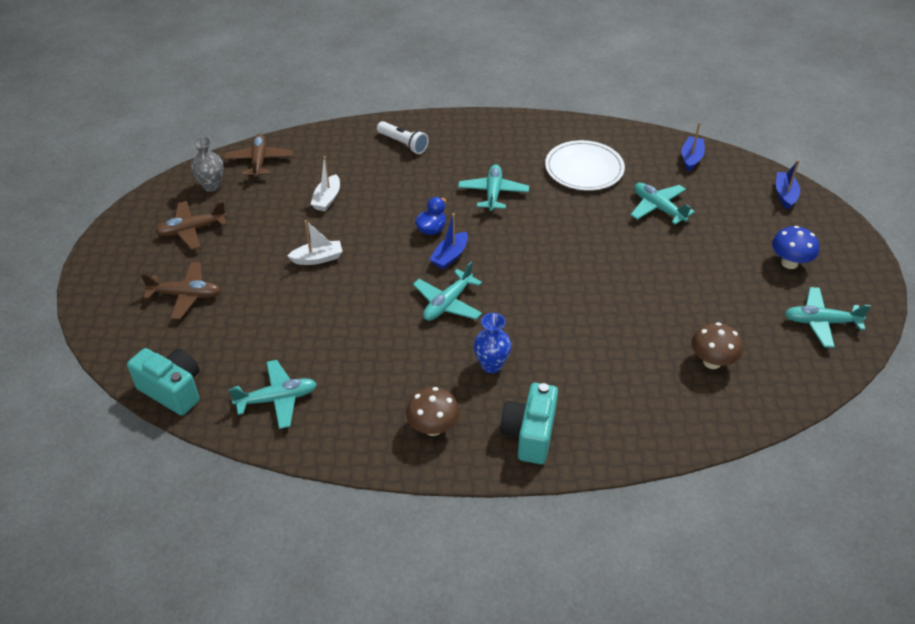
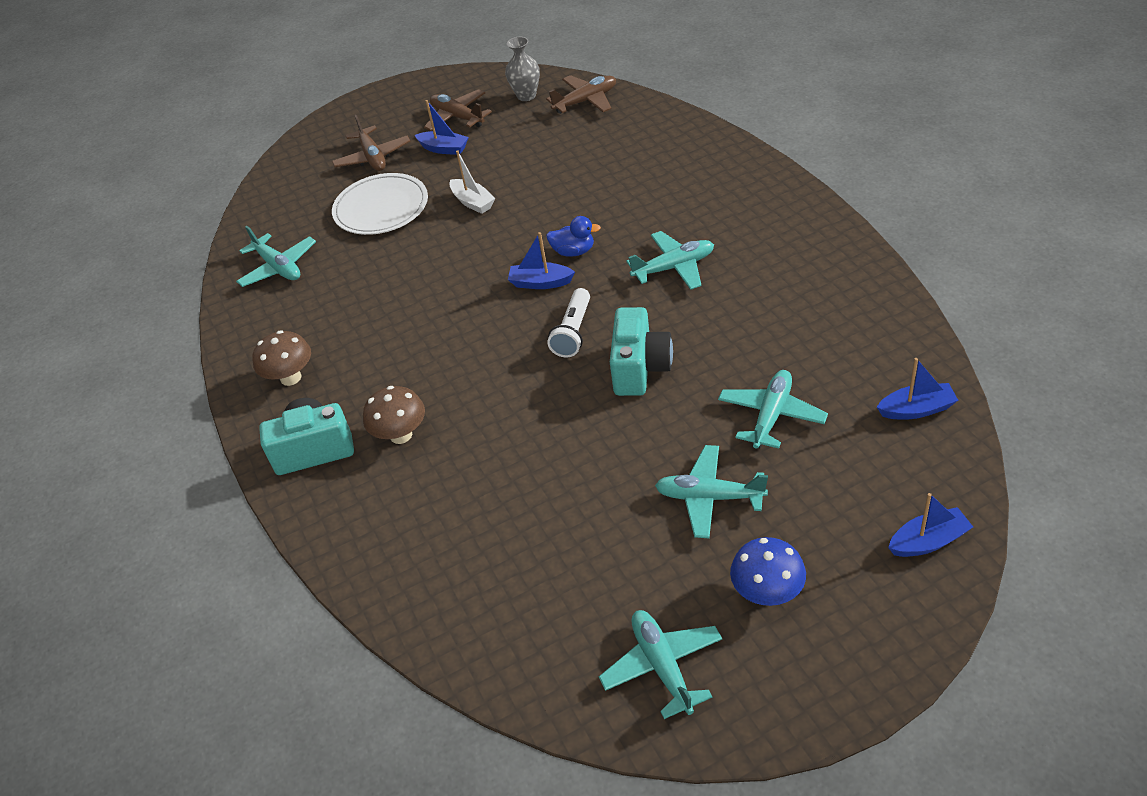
camera: 70 degrees right, 0 degrees up
turquoise camera [127,348,200,415] -> turquoise camera moved to [610,307,673,396]
white boat [311,156,340,211] -> none
white flashlight [377,121,429,154] -> white flashlight moved to [547,288,590,357]
turquoise plane [413,262,482,321] -> turquoise plane moved to [655,445,768,538]
blue vase [473,313,512,373] -> none
white plate [545,140,625,191] -> white plate moved to [332,173,428,235]
brown mushroom [691,322,743,369] -> brown mushroom moved to [363,386,425,444]
none -> blue boat [415,100,469,155]

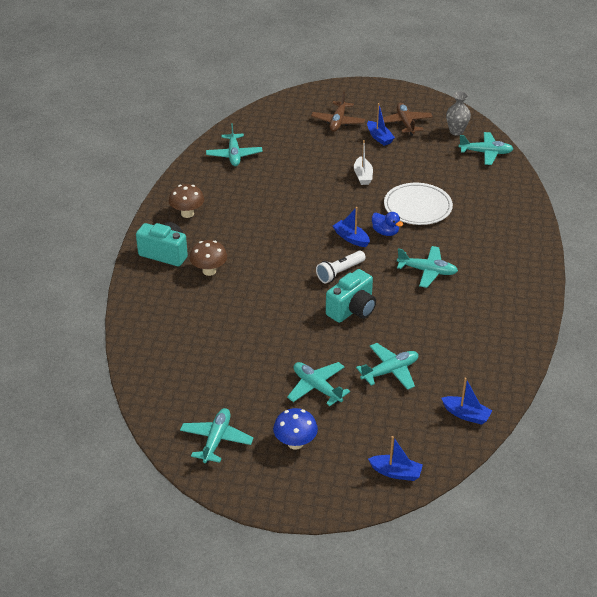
camera: 30 degrees right, 5 degrees down
white plate [332,173,428,235] -> white plate moved to [384,183,453,225]
brown plane [546,75,616,114] -> turquoise plane [458,132,513,165]

